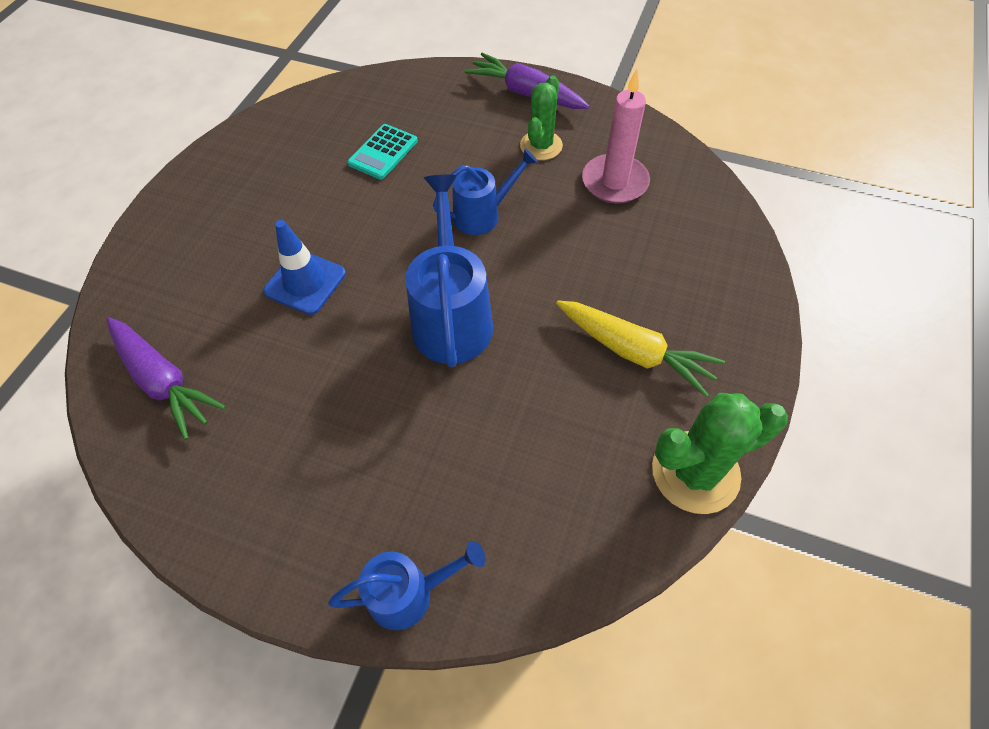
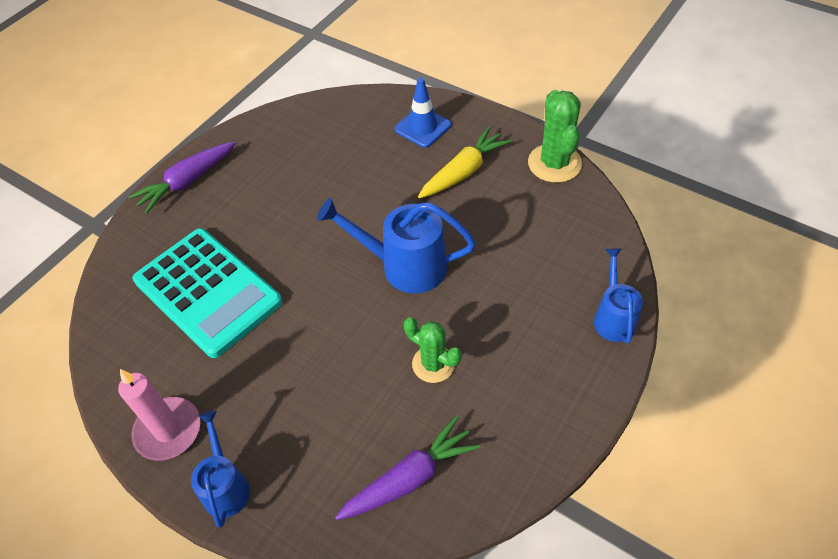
camera: 75 degrees left, 5 degrees down
blue traffic cone [264,220,346,315] -> blue traffic cone moved to [394,78,451,148]
turquoise calculator [347,124,418,180] -> turquoise calculator [133,228,283,358], size x2.25
blue watering can [433,148,538,235] -> blue watering can moved to [191,410,250,528]
green cactus [520,75,563,160] -> green cactus moved to [404,317,462,383]
pink candle [582,69,650,204] -> pink candle moved to [118,369,200,461]

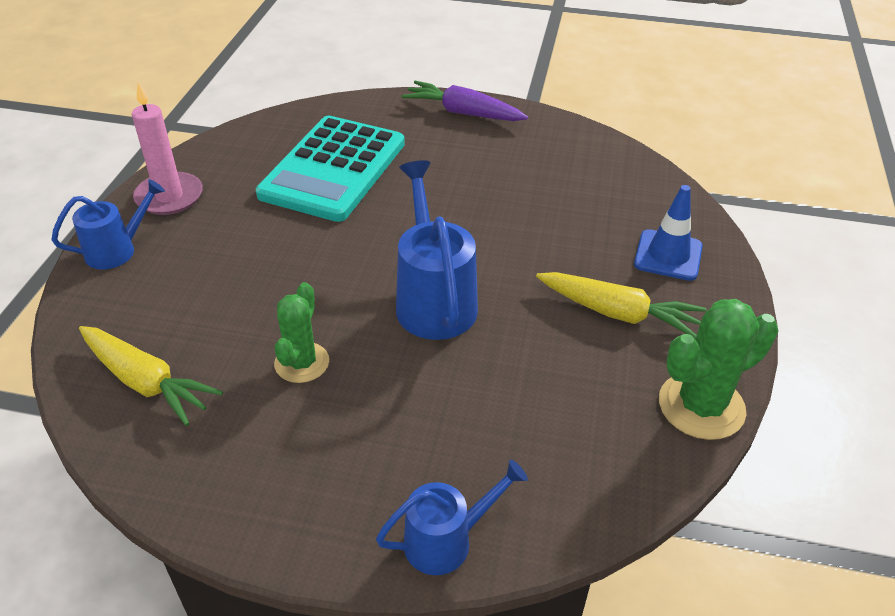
camera: 65 degrees right, 10 degrees down
purple carrot [335,416,480,520] -> yellow carrot [79,326,223,426]

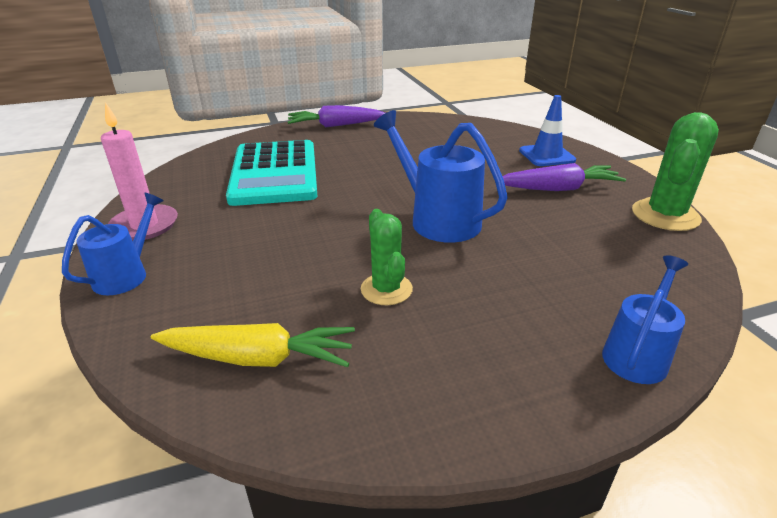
camera: 30 degrees left, 10 degrees down
yellow carrot [536,272,706,339] -> purple carrot [502,163,626,191]

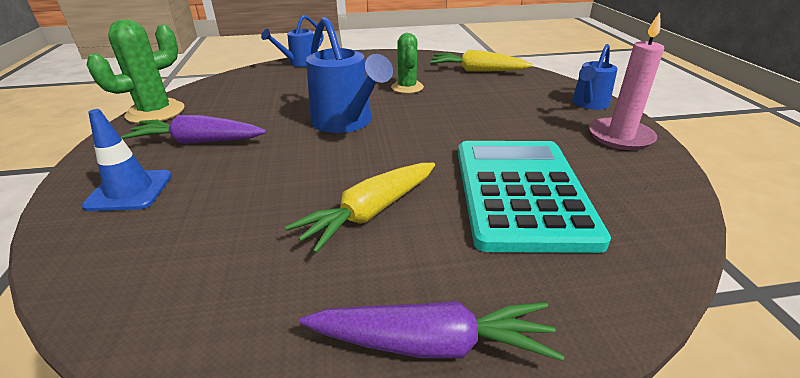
camera: 170 degrees left, 0 degrees up
none -> yellow carrot [285,163,435,253]

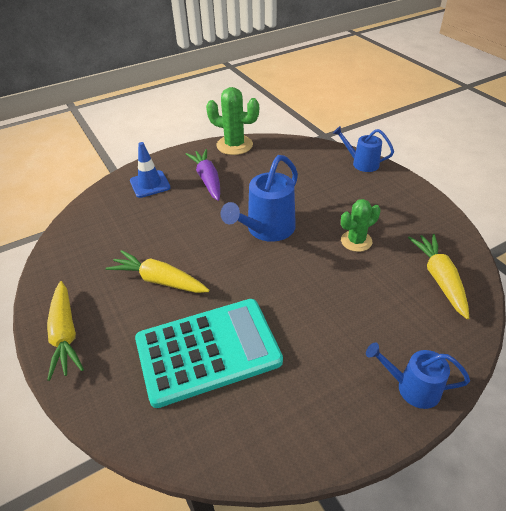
camera: 70 degrees right, 10 degrees up
purple carrot [299,301,564,361] -> yellow carrot [47,281,84,381]
pink candle [589,12,664,150] -> none

